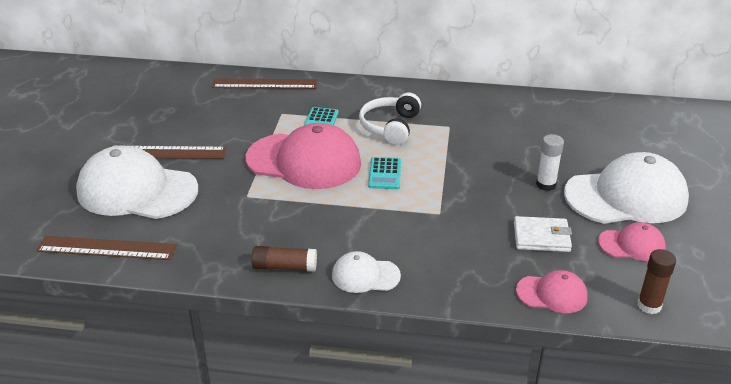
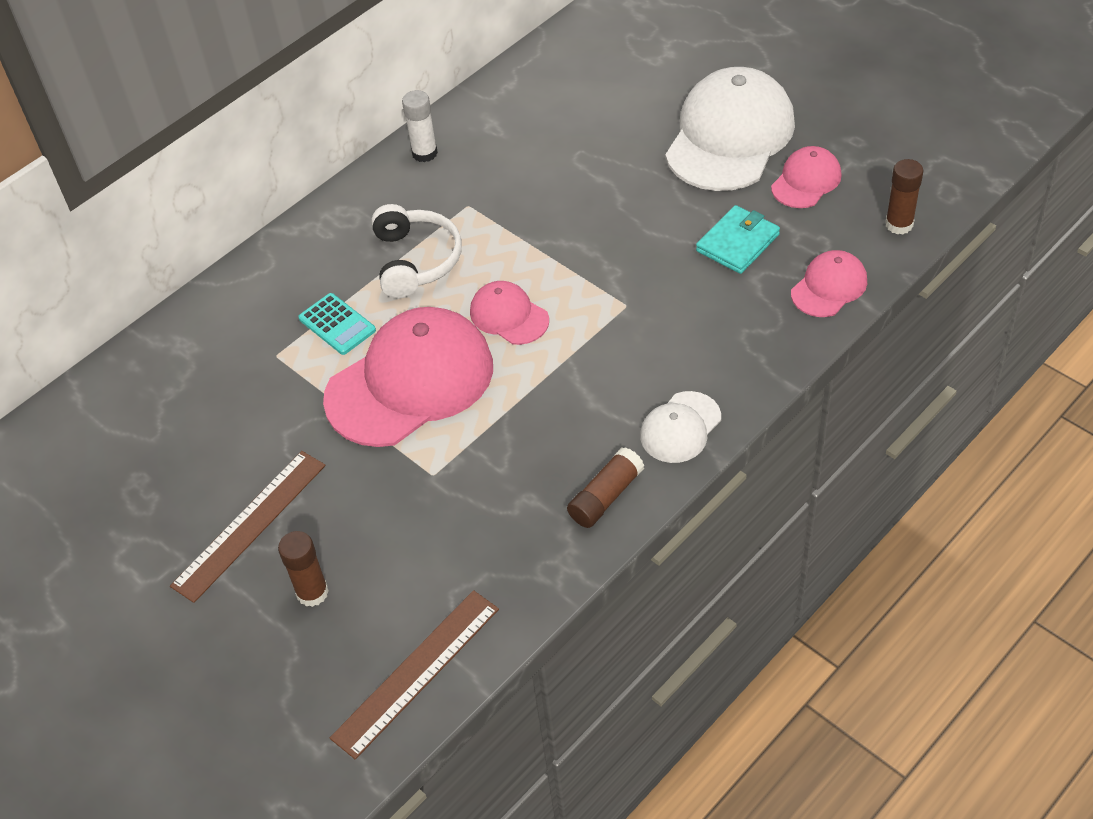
camera: 50 degrees left, 15 degrees up
white cap [76,145,198,219] -> brown glue stick [278,531,329,607]
brown ruler [212,78,317,89] -> none
white headphones [359,93,421,145] -> white headphones turned 150 degrees counterclockwise [372,204,462,298]
turquoise calculator [368,157,401,189] -> pink cap [470,281,549,345]
white wallet [514,216,572,252] -> turquoise wallet [696,205,780,274]
white glue stick [536,134,564,191] -> white glue stick moved to [402,90,438,162]

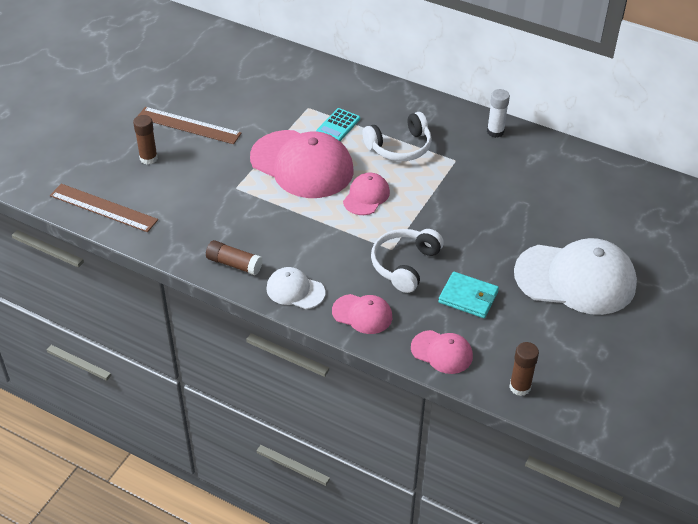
camera: 70 degrees right, 5 degrees down
pink cap [771,146,842,208] -> pink cap moved to [332,294,392,334]
none -> white headphones [371,229,444,293]

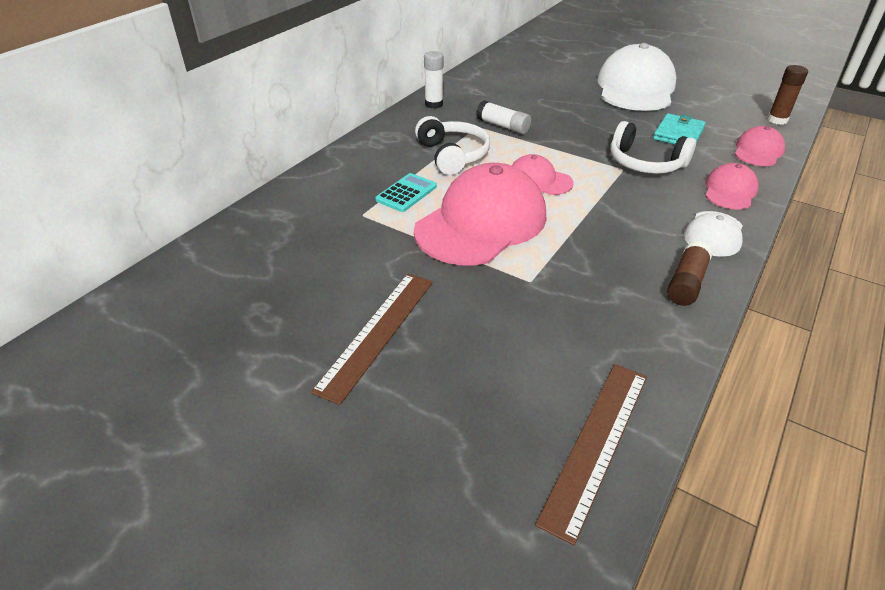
camera: 85 degrees left, 5 degrees down
brown glue stick [133,115,158,164] -> none
turquoise calculator [316,108,360,141] -> turquoise calculator turned 90 degrees counterclockwise [375,173,437,212]
none -> white glue stick [476,100,531,134]

